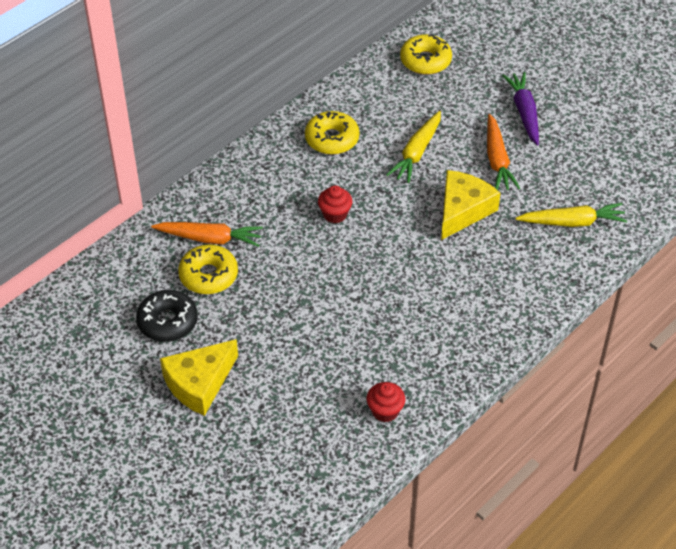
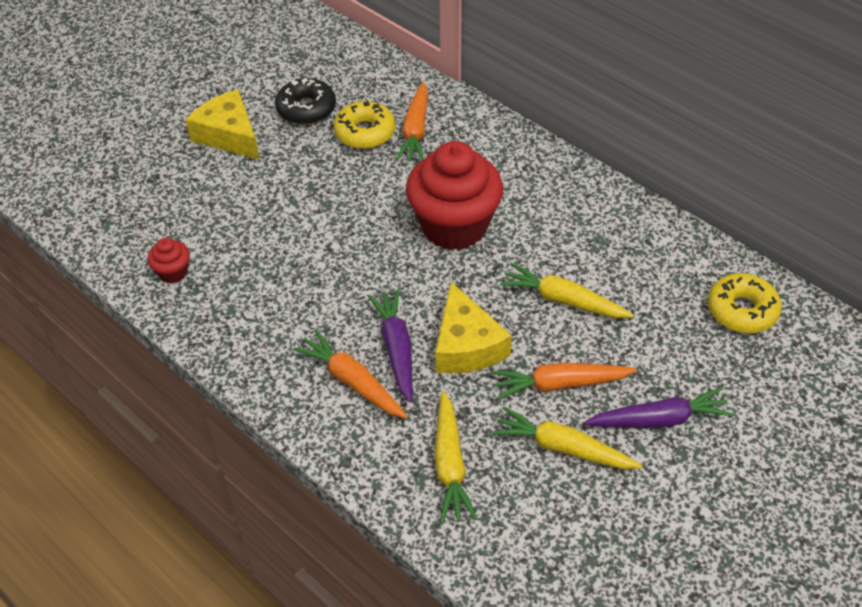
camera: 90 degrees right, 0 degrees up
yellow donut [305,111,359,155] -> none
red cupcake [318,185,352,223] -> red cupcake [406,141,503,250], size x2.35
yellow cheese [441,170,500,240] -> yellow cheese turned 45 degrees clockwise [435,282,512,373]
none -> orange carrot [293,330,408,419]
none -> purple carrot [368,289,413,403]
none -> yellow carrot [492,406,643,469]

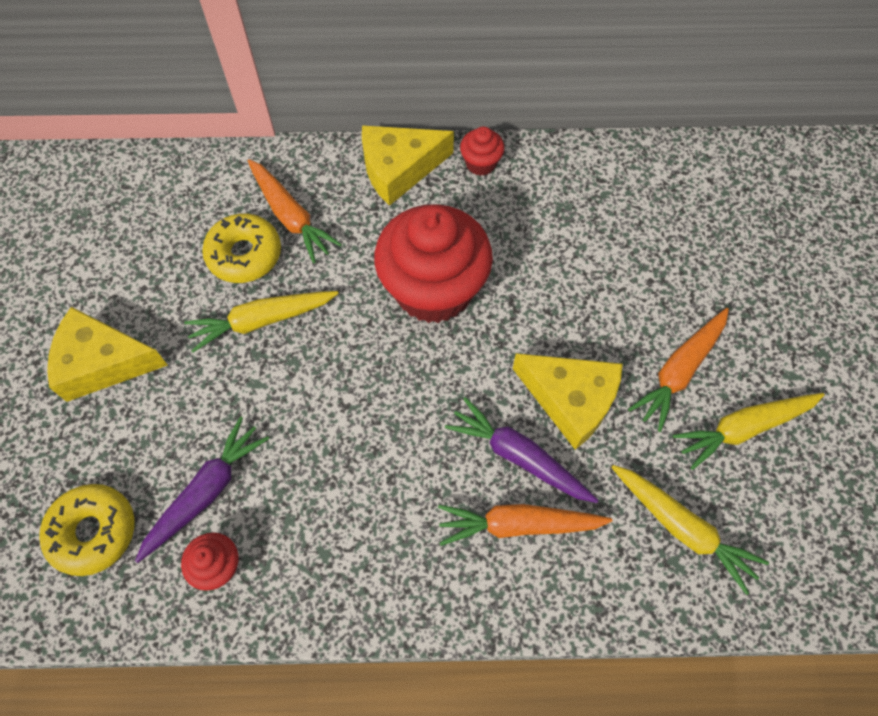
camera: 45 degrees left, 15 degrees up
black donut [275,78,336,125] -> none
yellow carrot [500,263,634,318] -> yellow carrot moved to [184,291,339,353]
purple carrot [584,387,733,428] -> purple carrot moved to [135,416,269,563]
yellow donut [708,273,782,333] -> yellow donut moved to [39,484,135,576]
none -> yellow cheese [362,125,454,206]
none -> red cupcake [460,126,505,176]

